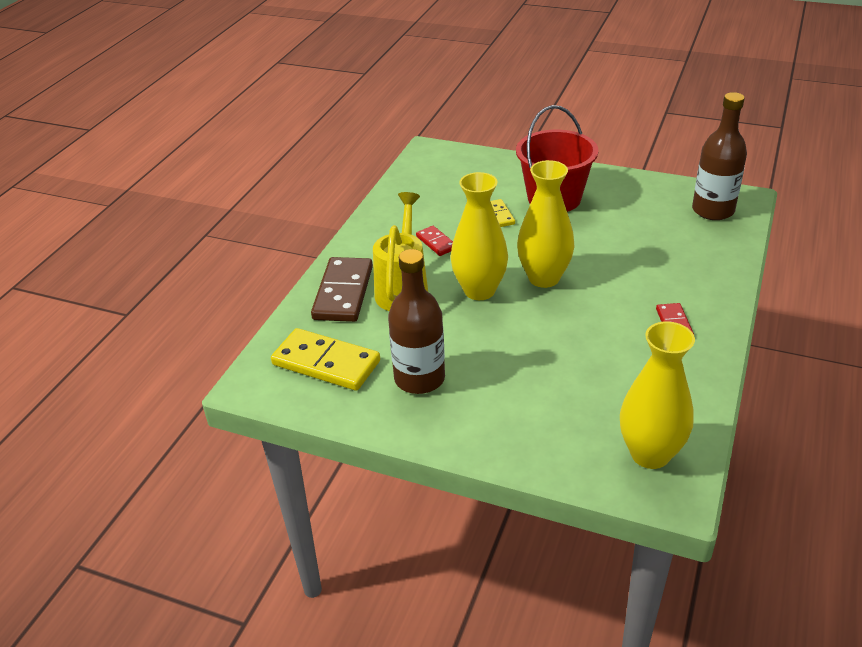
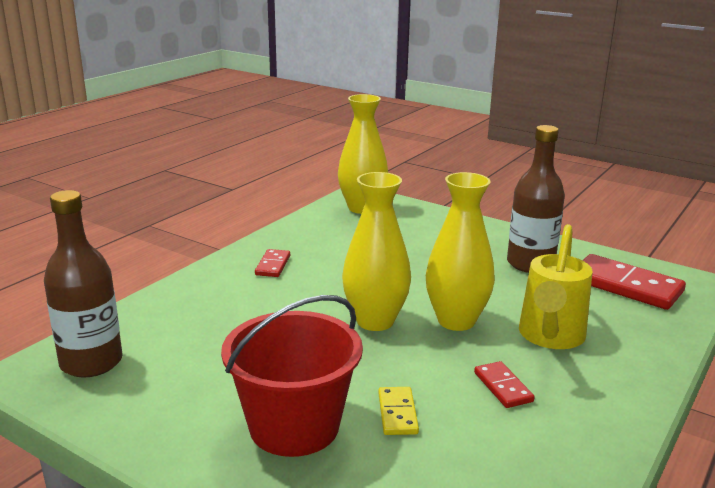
camera: 170 degrees left, 15 degrees down
yellow domino [271,328,380,391] -> red domino [583,254,686,310]
brown domino [311,257,373,322] -> none

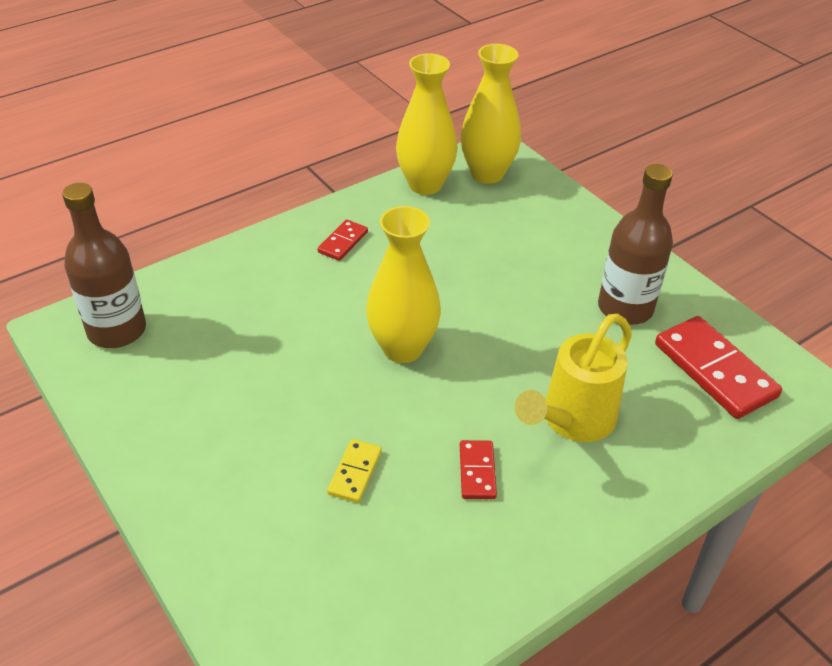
camera: 20 degrees right, 20 degrees up
red bucket [221,295,363,457] -> none
yellow vase [426,172,495,331] -> yellow vase moved to [396,53,457,195]

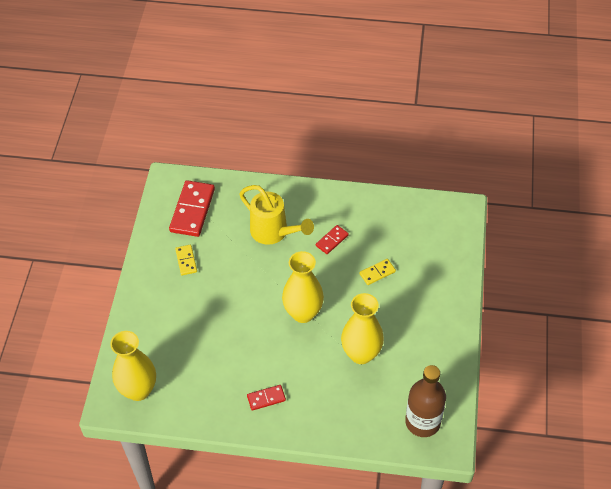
camera: 135 degrees left, 10 degrees up
yellow vase [396,53,457,195] -> yellow vase moved to [341,293,384,364]
yellow watering can [515,314,632,442] -> yellow watering can turned 45 degrees clockwise [239,185,314,245]
brown bottle [598,164,673,325] -> yellow domino [175,245,197,275]

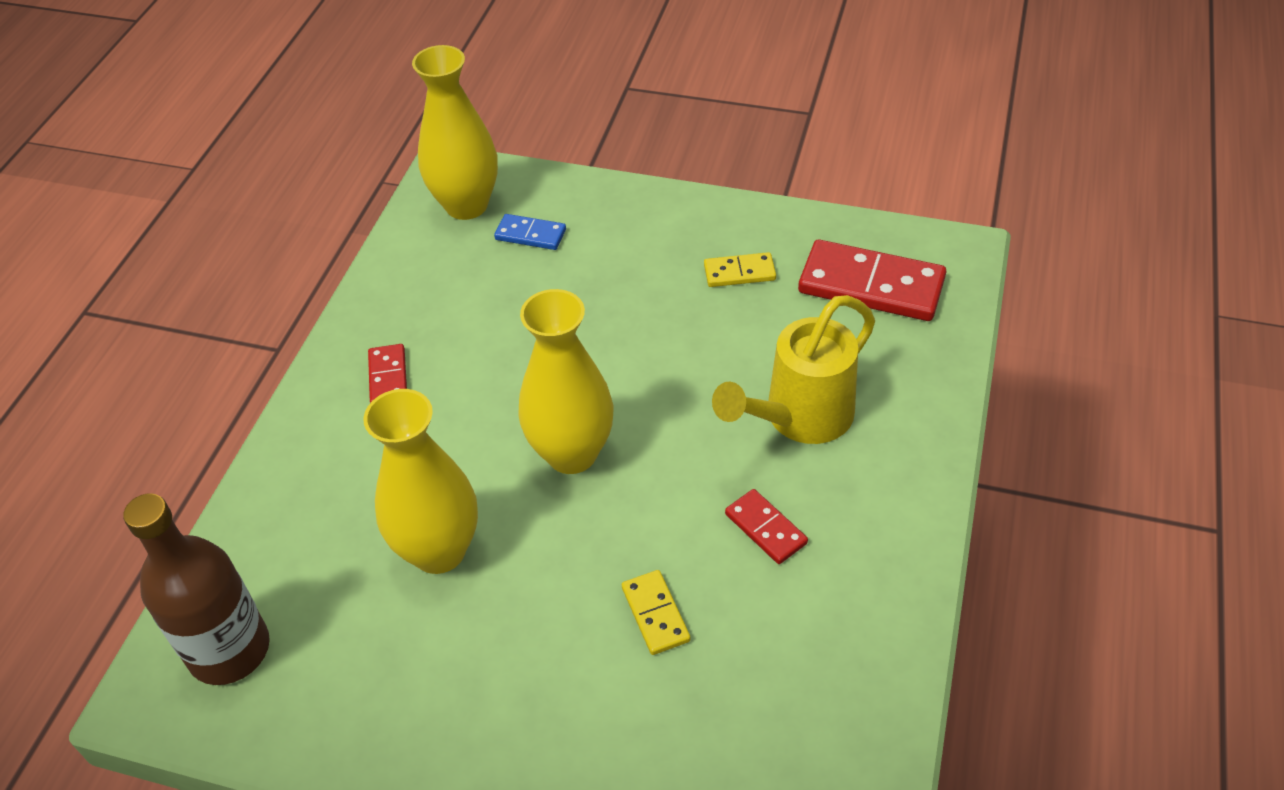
camera: 100 degrees right, 5 degrees down
none -> blue domino [494,214,566,250]

